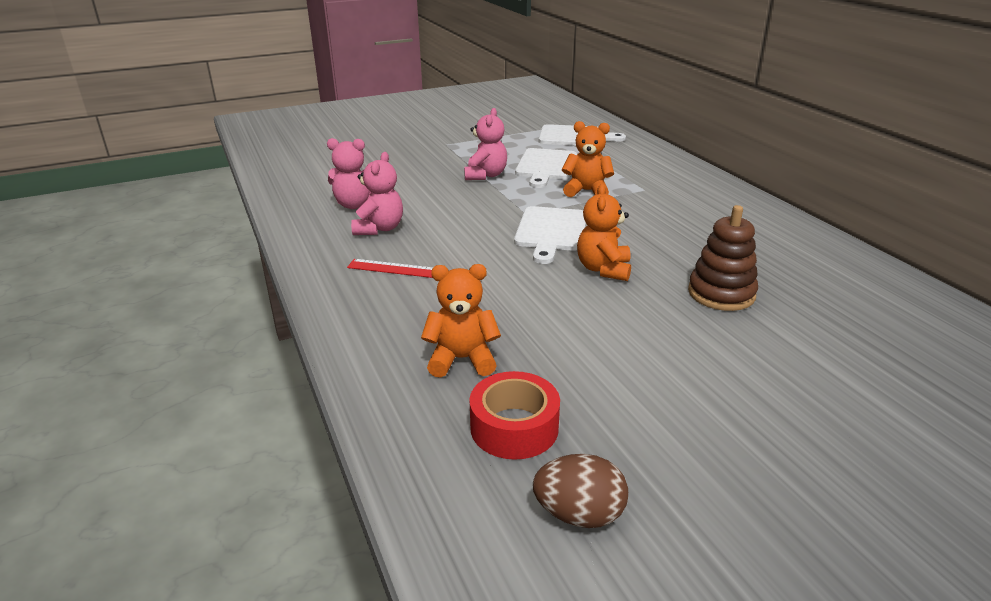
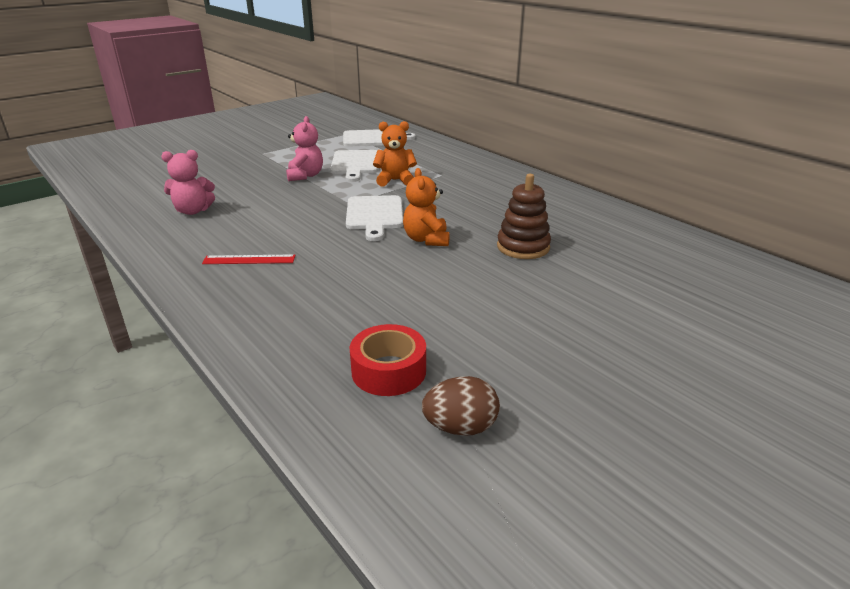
camera: 15 degrees left, 0 degrees up
pink teddy bear [351,152,403,235] -> none
orange teddy bear [421,264,501,378] -> none

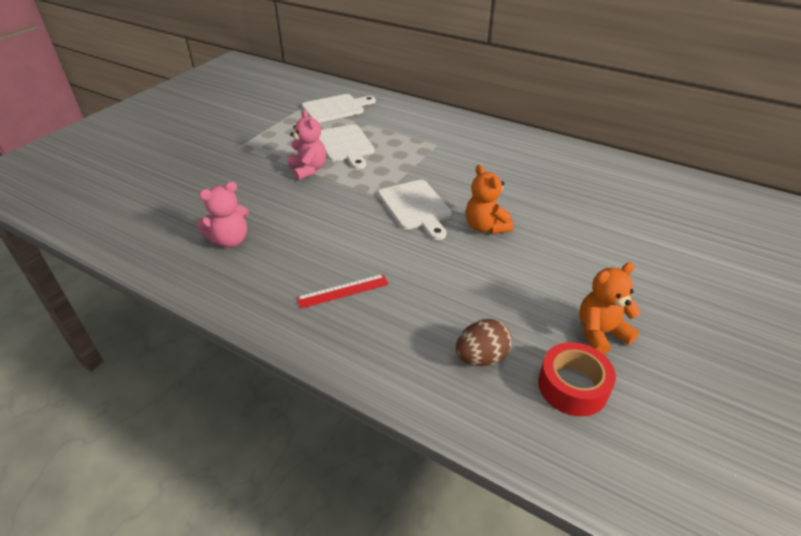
camera: 20 degrees left, 10 degrees up
orange teddy bear [373,121,417,187] -> orange teddy bear moved to [579,262,641,354]
brown egg [422,376,500,436] -> brown egg moved to [456,319,512,366]
brown stacking toy [497,174,551,259] -> none

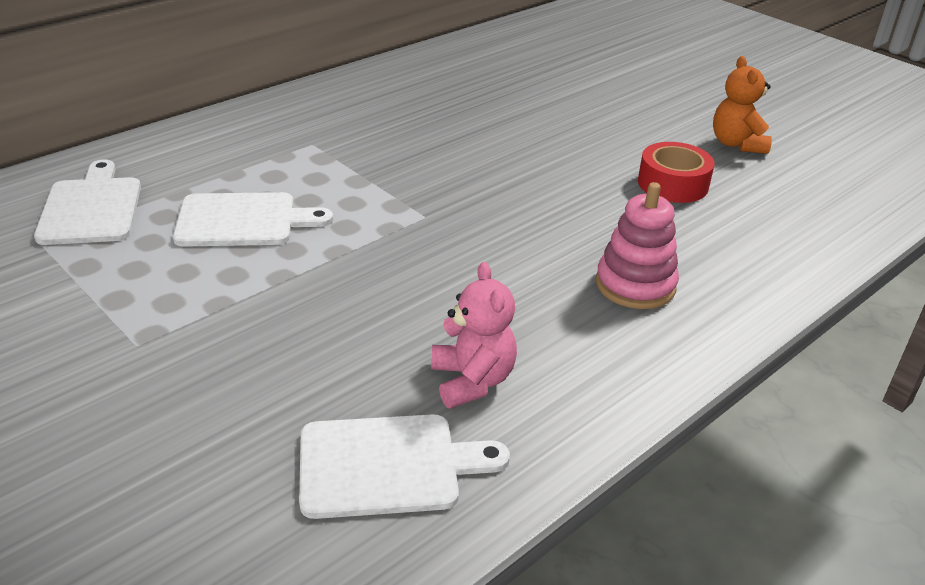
camera: 75 degrees left, 5 degrees down
pink teddy bear [288,110,326,180] -> none
red ruler [297,274,389,309] -> pink stacking toy [596,182,679,309]
white cutting board [378,180,452,240] -> white cutting board moved to [299,414,510,519]
brown egg [456,319,512,366] -> none
orange teddy bear [466,165,513,234] -> none
red tape [538,342,616,417] -> red tape moved to [638,142,715,203]

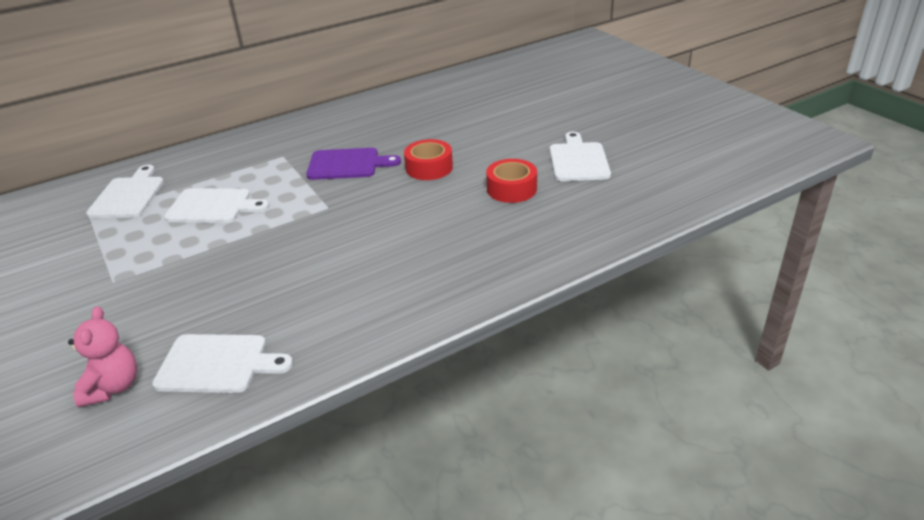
camera: 15 degrees right, 0 degrees up
pink teddy bear [431,262,517,409] -> pink teddy bear moved to [68,306,137,408]
pink stacking toy [596,182,679,309] -> none
orange teddy bear [713,56,772,154] -> white cutting board [549,132,611,181]
none -> purple cutting board [306,148,401,180]
none -> red tape [404,139,453,180]

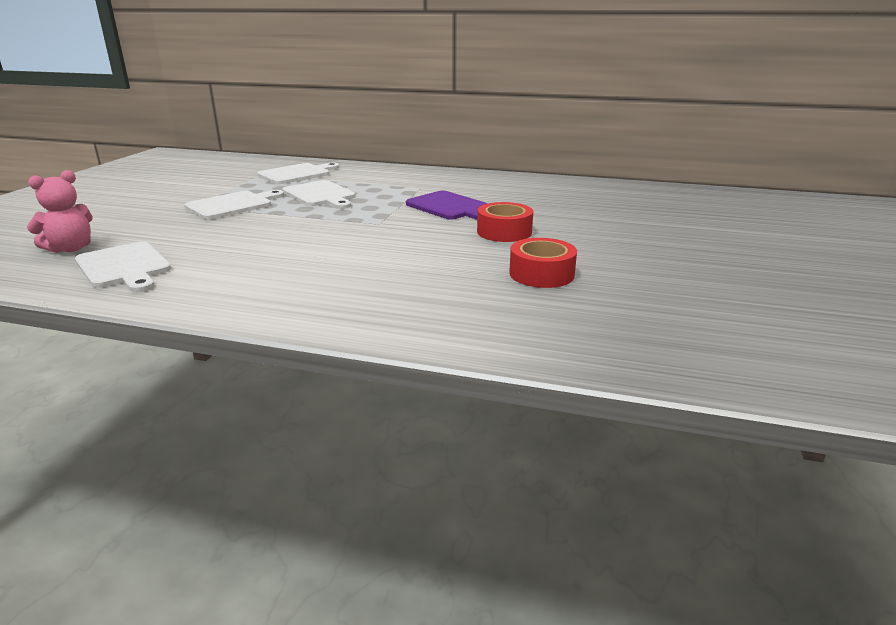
camera: 45 degrees right, 10 degrees down
white cutting board [549,132,611,181] -> white cutting board moved to [185,190,284,220]

